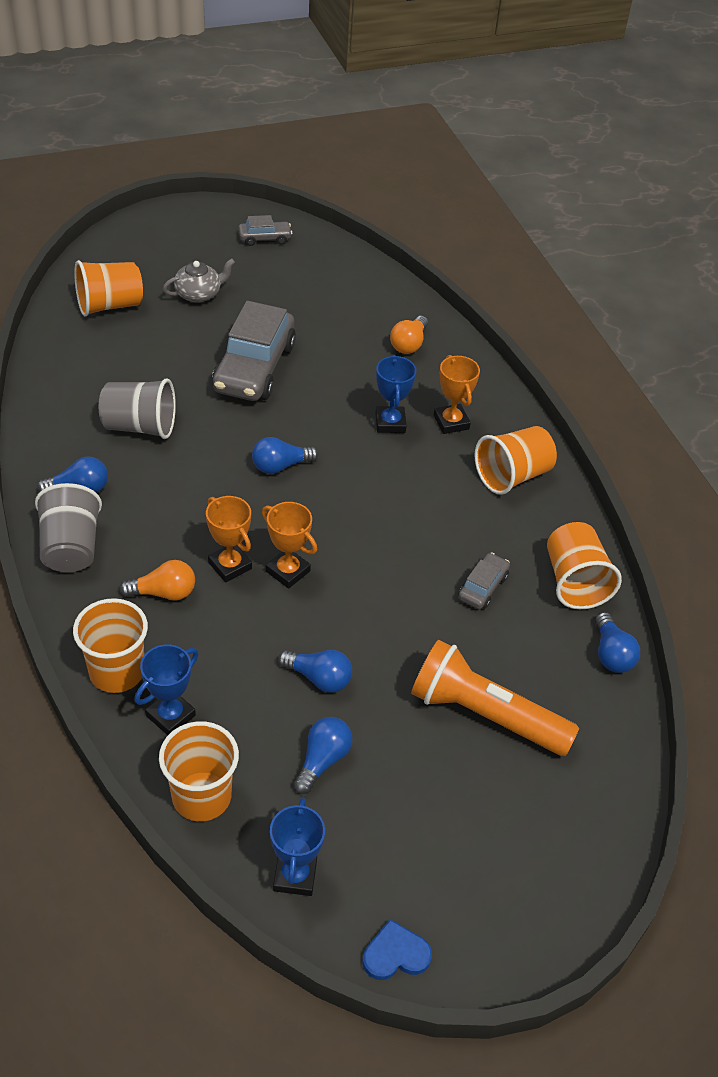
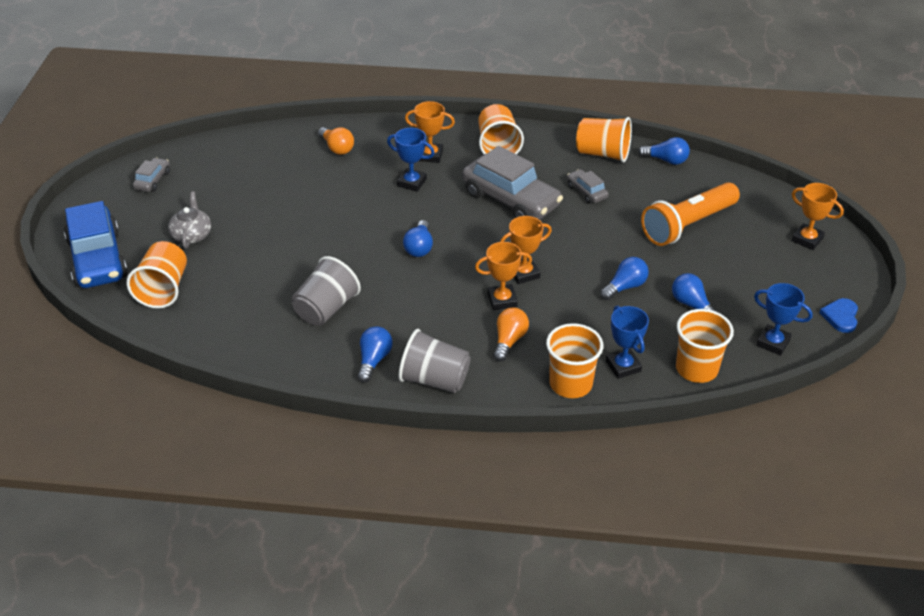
camera: 60 degrees left, 5 degrees down
grey car [212,301,296,401] -> grey car moved to [462,146,563,220]
none -> blue car [64,201,128,288]
none -> orange trophy [792,183,844,250]

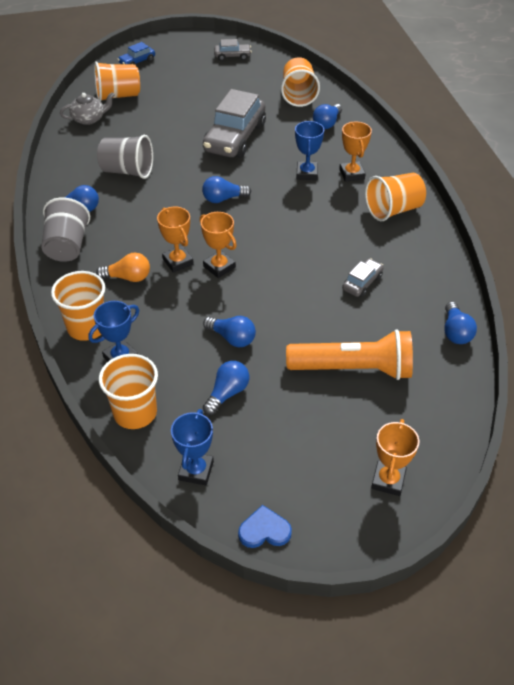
camera: 70 degrees right, 5 degrees up
blue car [64,201,128,288] -> blue car [118,42,155,65], size x0.47
grey teapot [168,191,211,249] -> grey teapot moved to [60,92,115,125]
orange light bulb [318,127,354,155] -> blue light bulb [313,104,342,129]
grey car [462,146,563,220] -> grey car moved to [203,89,266,158]
orange cup [576,117,632,163] -> orange cup moved to [281,57,320,107]
orange flashlight [641,182,740,246] -> orange flashlight turned 150 degrees clockwise [286,329,413,380]

